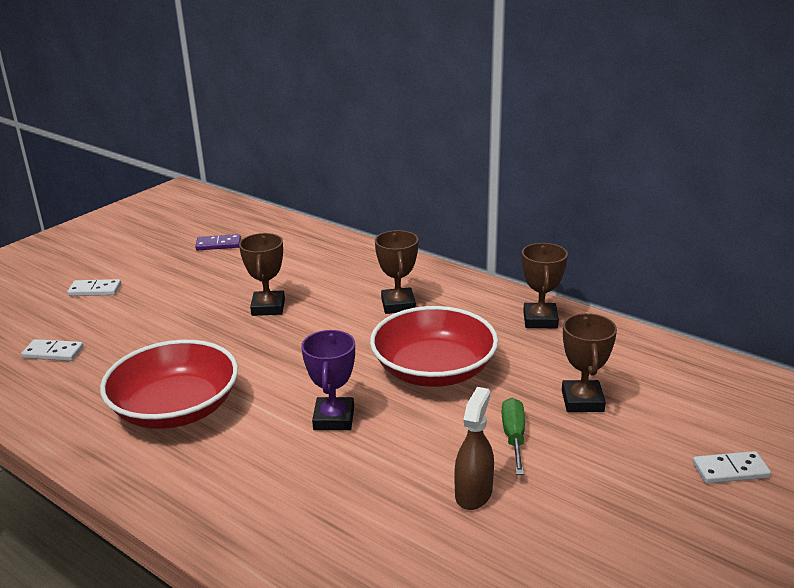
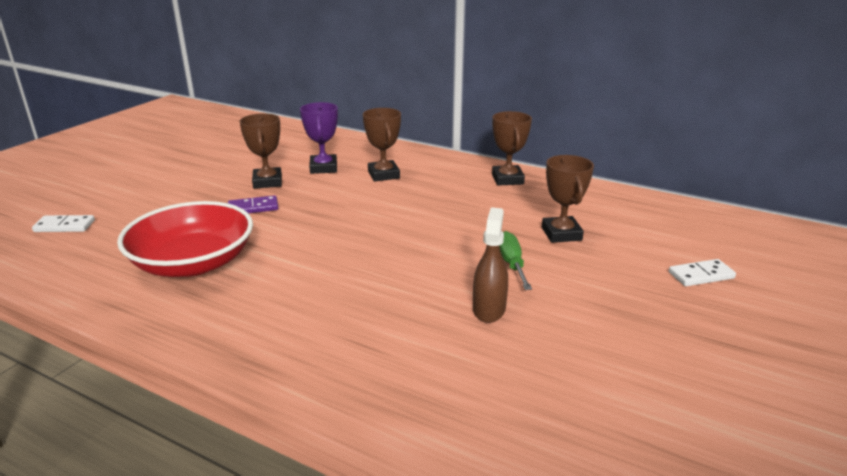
camera: 10 degrees left, 0 degrees up
white domino [67,279,121,296] -> none
purple domino [195,234,241,250] -> purple domino moved to [228,195,278,213]
purple trophy [301,330,355,430] -> purple trophy moved to [300,102,338,174]
red bowl [370,306,498,387] -> none

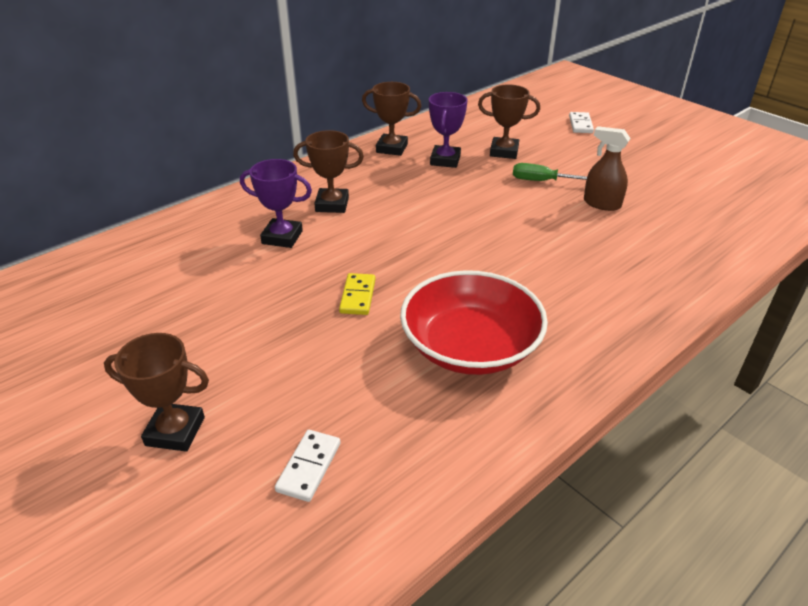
camera: 70 degrees left, 10 degrees up
purple domino [228,195,278,213] -> yellow domino [339,273,375,315]
brown trophy [240,113,282,189] -> brown trophy moved to [104,333,209,452]
none -> purple trophy [429,92,467,168]

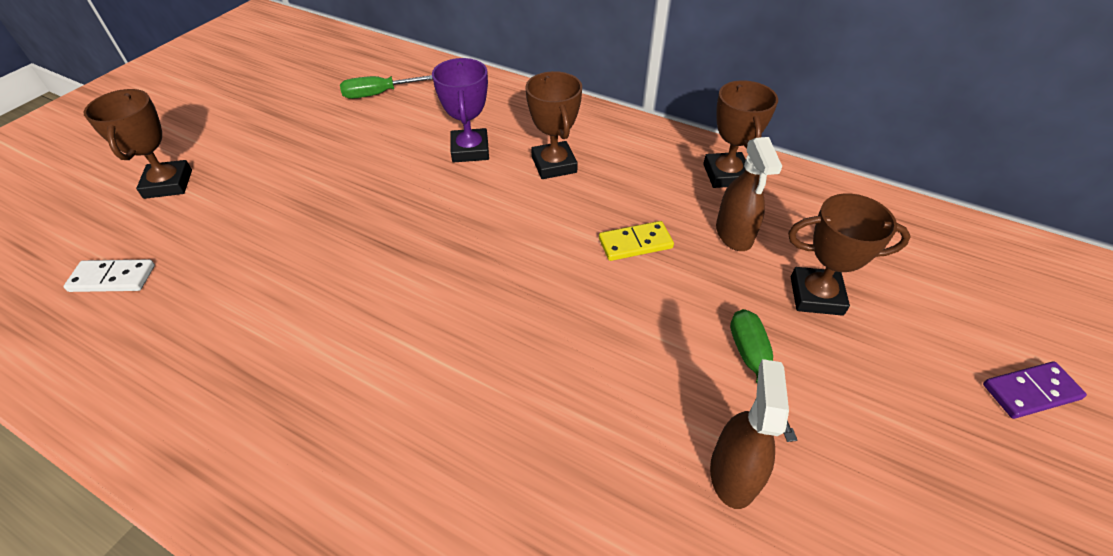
camera: 70 degrees right, 10 degrees up
yellow domino [339,273,375,315] -> yellow domino moved to [599,221,674,261]
red bowl [400,270,548,375] -> none
purple trophy [429,92,467,168] -> brown spray bottle [716,137,782,251]
brown trophy [478,84,540,159] -> brown trophy turned 75 degrees counterclockwise [788,193,911,316]
white domino [569,112,594,133] -> purple domino [983,361,1087,419]
none -> green screwdriver [340,75,433,99]

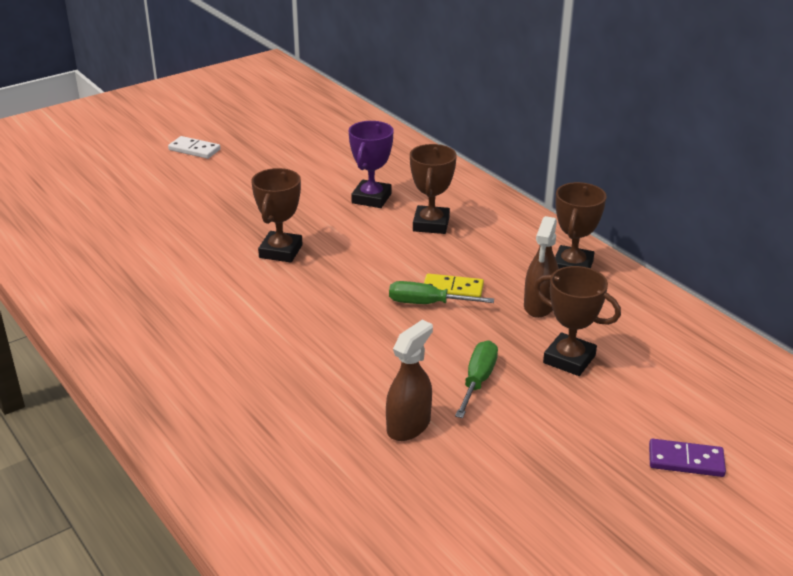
camera: 25 degrees right, 15 degrees down
white domino [63,260,155,292] -> white domino moved to [168,136,221,159]
brown trophy [84,89,192,199] -> brown trophy moved to [251,168,303,262]
green screwdriver [340,75,433,99] -> green screwdriver moved to [389,281,494,304]

